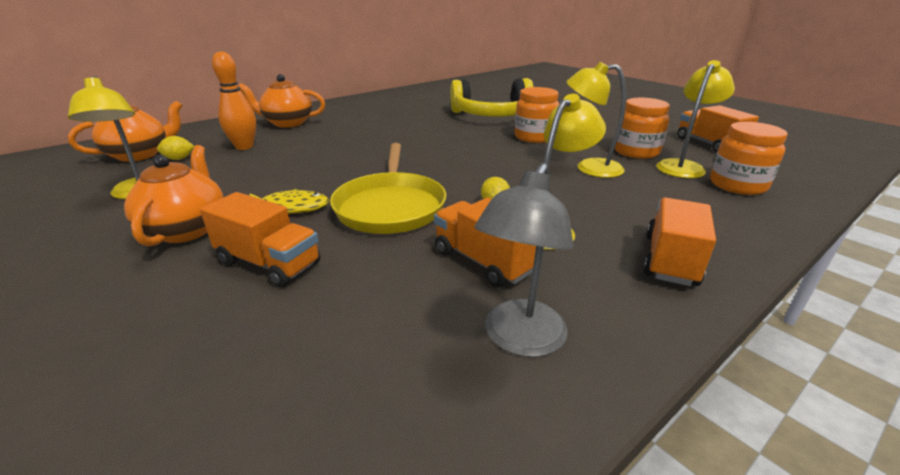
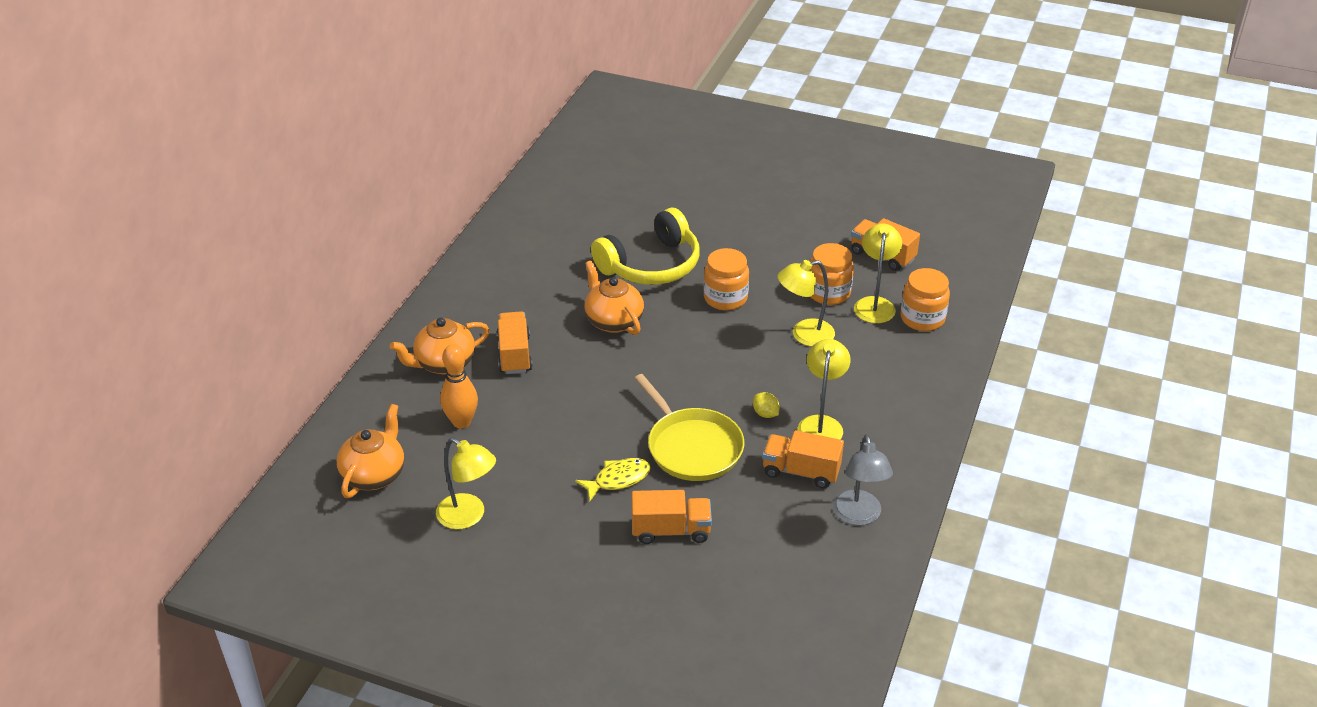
camera: 30 degrees left, 10 degrees up
orange teapot [124,145,224,246] -> orange teapot moved to [585,260,644,335]
yellow lemon [157,136,194,160] -> none
orange truck [643,197,716,286] -> orange truck moved to [497,311,532,374]

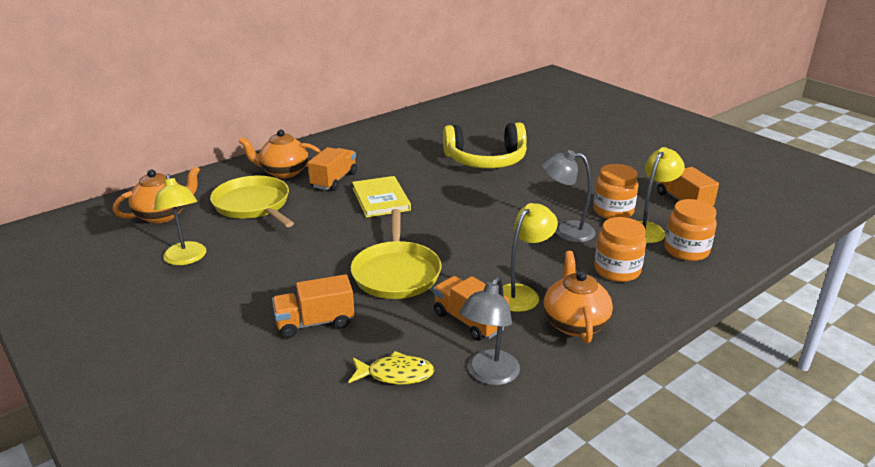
camera: 30 degrees right, 10 degrees down
orange bowling pin [440,344,478,429] -> yellow pan [210,176,294,227]
yellow fish [575,458,651,502] -> yellow fish moved to [349,351,434,385]
orange teapot [585,260,644,335] -> orange teapot moved to [543,251,613,343]
orange truck [632,490,712,544] -> orange truck turned 135 degrees clockwise [272,274,355,338]
orange jar [704,248,749,310] -> orange jar moved to [594,217,646,282]
yellow lemon [753,392,780,418] -> none
yellow lamp [777,260,835,347] -> grey lamp [542,150,596,242]
none -> yellow book [352,176,411,218]

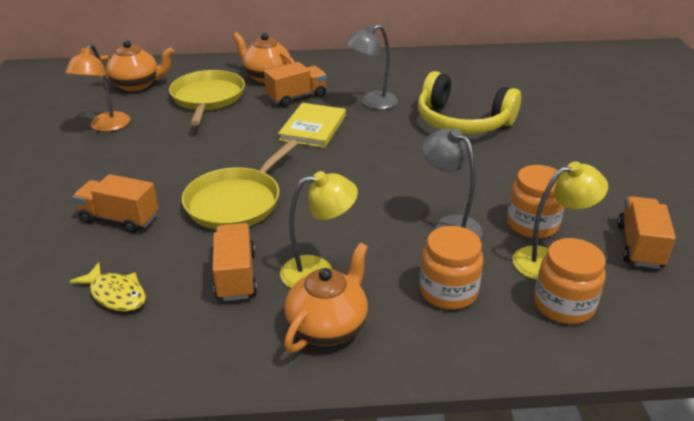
camera: 35 degrees right, 5 degrees up
yellow lamp [154,174,206,265] -> orange lamp [65,44,130,132]
grey lamp [460,277,520,385] -> grey lamp moved to [346,25,398,110]

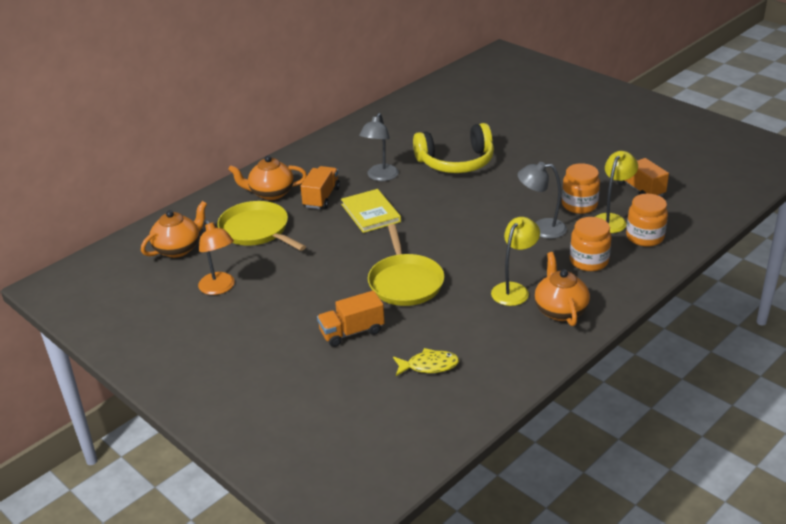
camera: 40 degrees left, 0 degrees up
orange truck [212,223,257,301] -> none

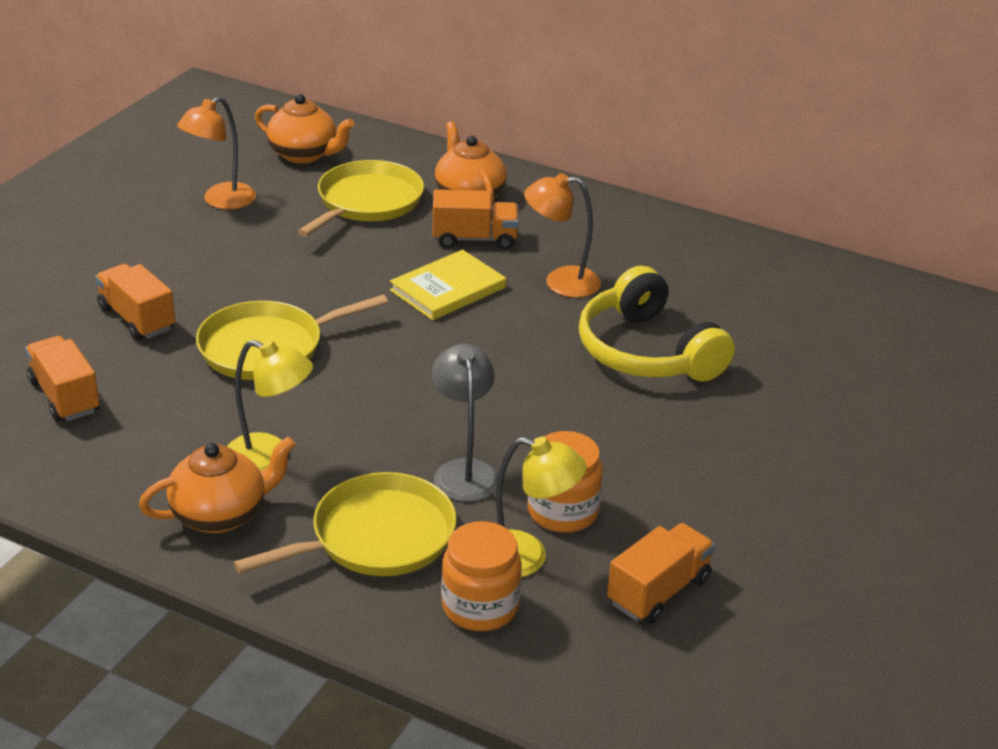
camera: 70 degrees right, 0 degrees up
grey lamp [359,113,399,181] -> orange lamp [524,173,601,298]
yellow fish [393,348,459,376] -> orange truck [25,336,100,422]
orange jar [570,217,612,271] -> yellow pan [233,472,457,576]

